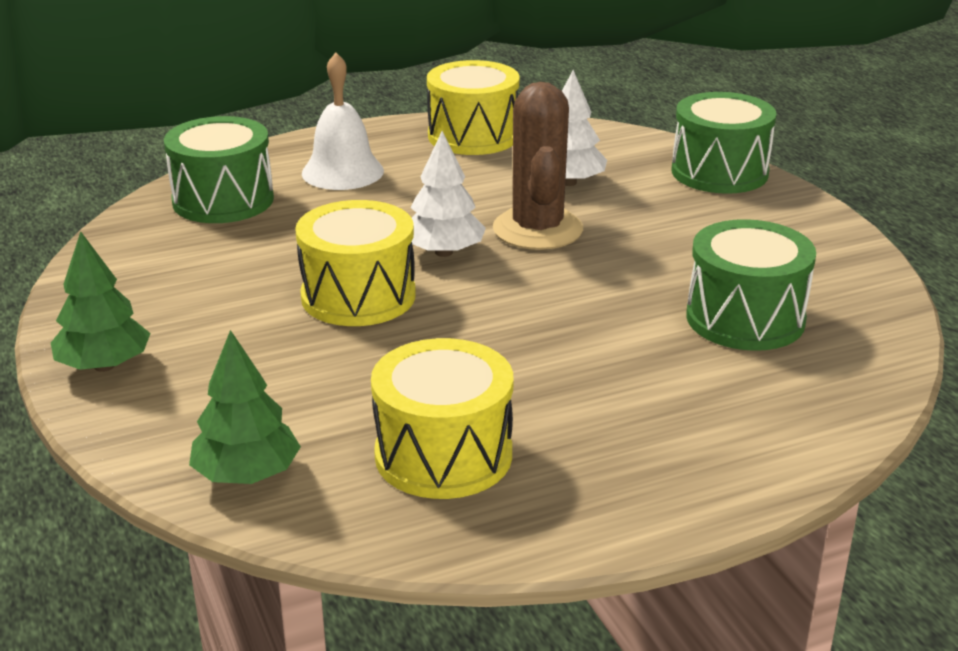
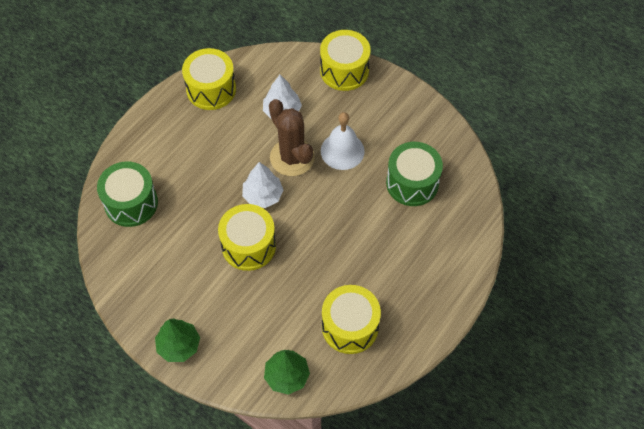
camera: 30 degrees left, 30 degrees up
white bell [302,53,384,190] -> white bell moved to [321,112,365,170]
green drum [672,92,776,194] -> yellow drum [320,30,371,91]

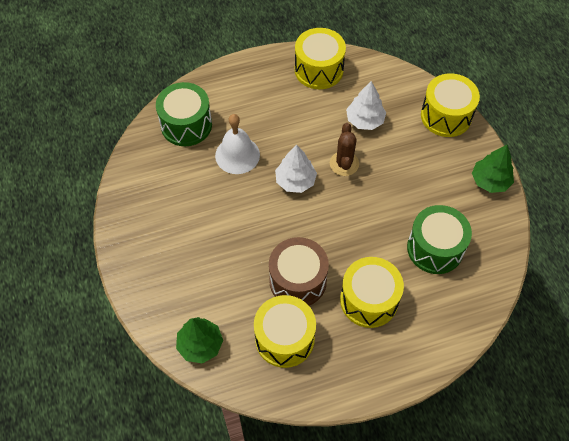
camera: 35 degrees right, 0 degrees up
green tree [155,318,200,362] -> green tree moved to [472,145,514,193]
yellow drum [218,204,276,271] -> yellow drum moved to [340,257,404,328]
brown cactus [269,99,315,176] -> brown cactus [330,123,359,176], size x0.65
white bell [321,112,365,170] -> white bell moved to [215,114,260,174]
none -> brown drum [269,237,329,306]

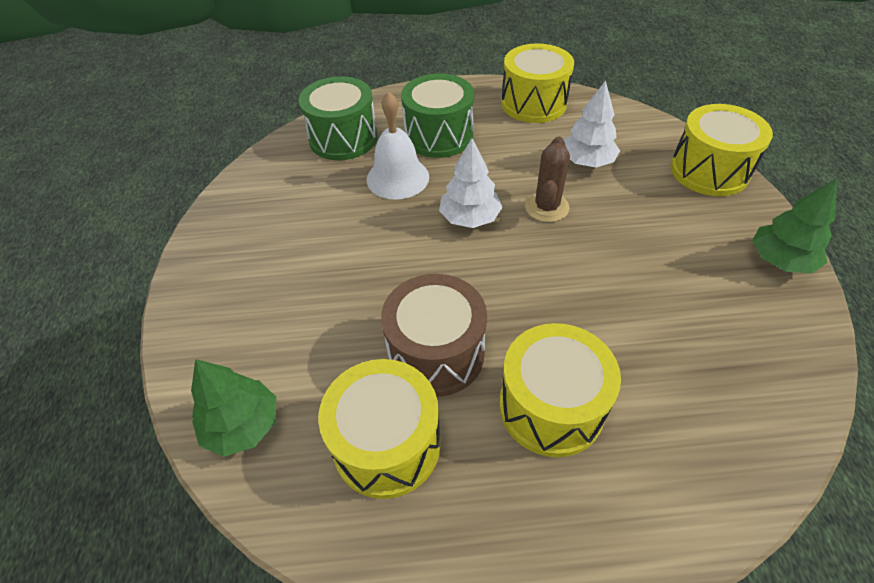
camera: 15 degrees right, 10 degrees down
green drum [407,205,472,274] -> green drum moved to [401,74,474,158]

